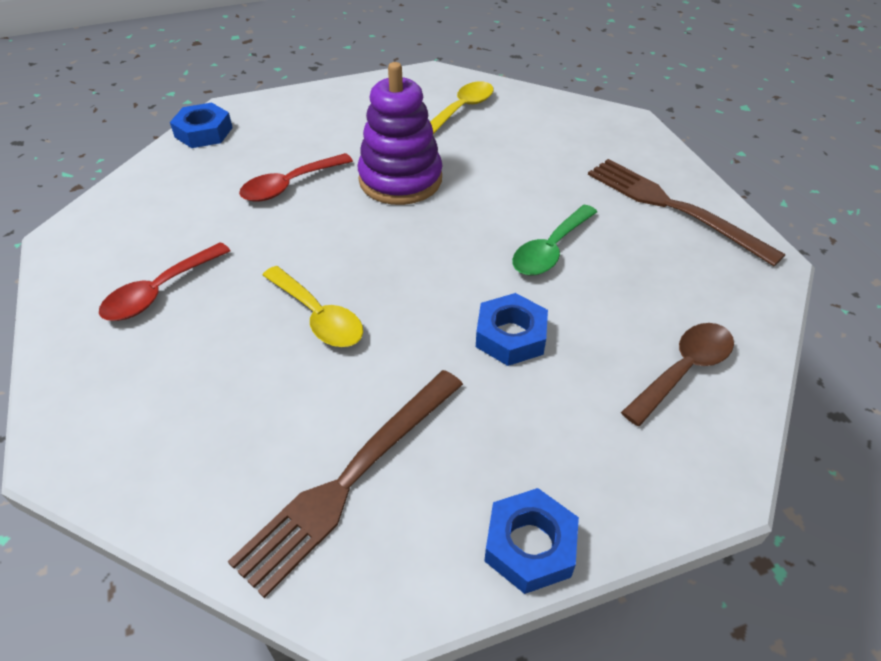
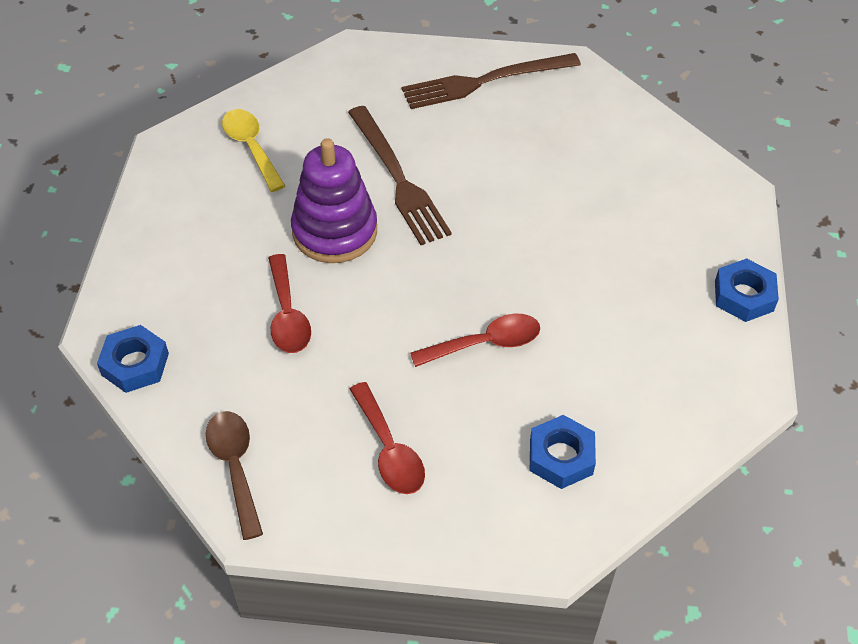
camera: 65 degrees left, 5 degrees up
brown fork [228,370,463,598] -> brown fork moved to [348,106,452,245]
yellow spoon [262,266,363,347] -> red spoon [410,313,540,367]
blue nut [476,293,548,366] -> blue nut moved to [530,415,596,489]
green spoon [512,205,597,276] -> none
brown spoon [621,323,734,426] -> brown spoon moved to [206,411,263,540]

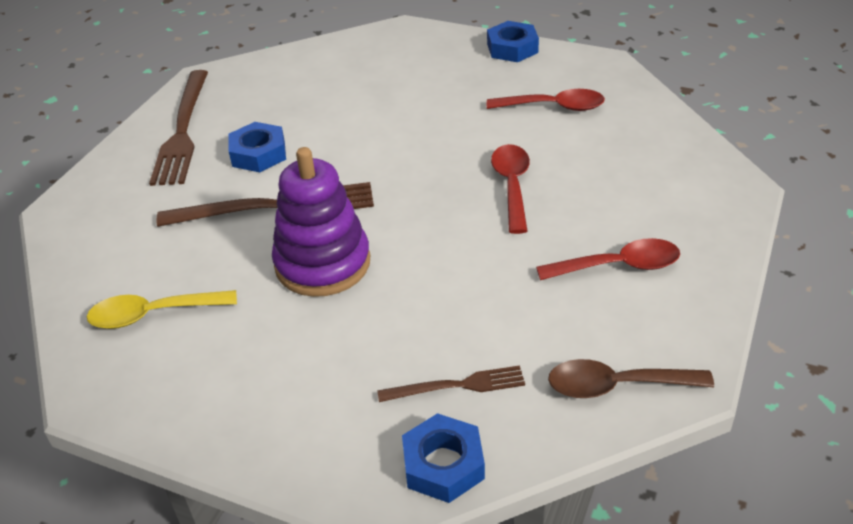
camera: 70 degrees left, 10 degrees down
red spoon [268,254,311,353] -> red spoon moved to [487,89,605,111]
blue nut [530,415,596,489] -> blue nut moved to [229,122,286,173]
none -> brown fork [377,365,525,402]

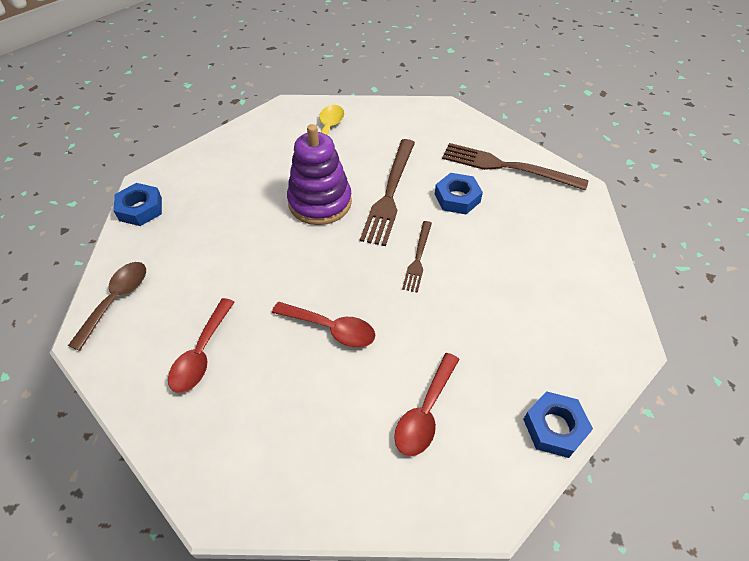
camera: 110 degrees right, 10 degrees up
brown fork [377,365,525,402] -> brown fork moved to [402,221,432,293]

